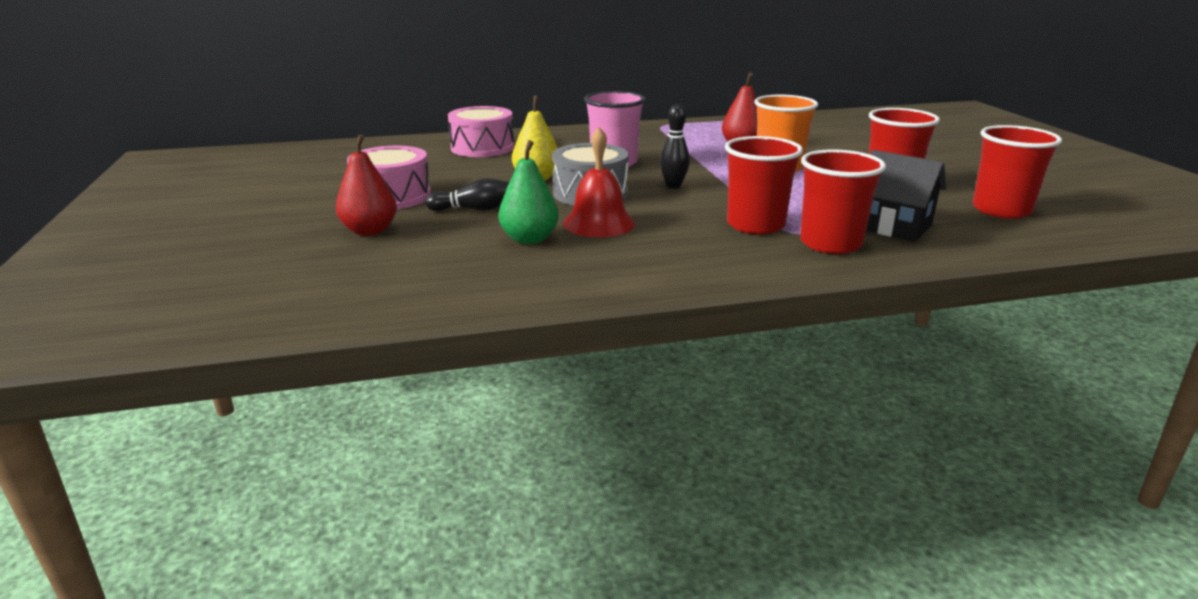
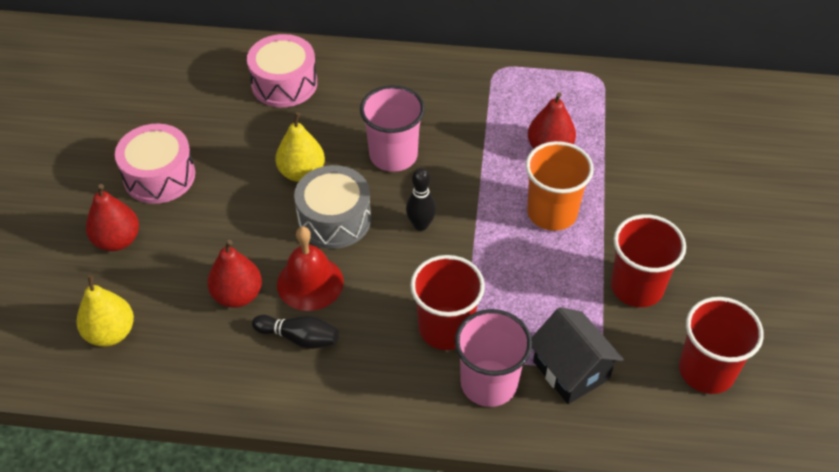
camera: 20 degrees right, 25 degrees up
black bowling pin [425,178,509,211] -> black bowling pin moved to [252,315,339,349]
green pear [498,140,559,244] -> red pear [207,240,262,308]
red cup [800,149,886,254] -> pink cup [455,309,532,407]
none -> yellow pear [76,275,134,346]

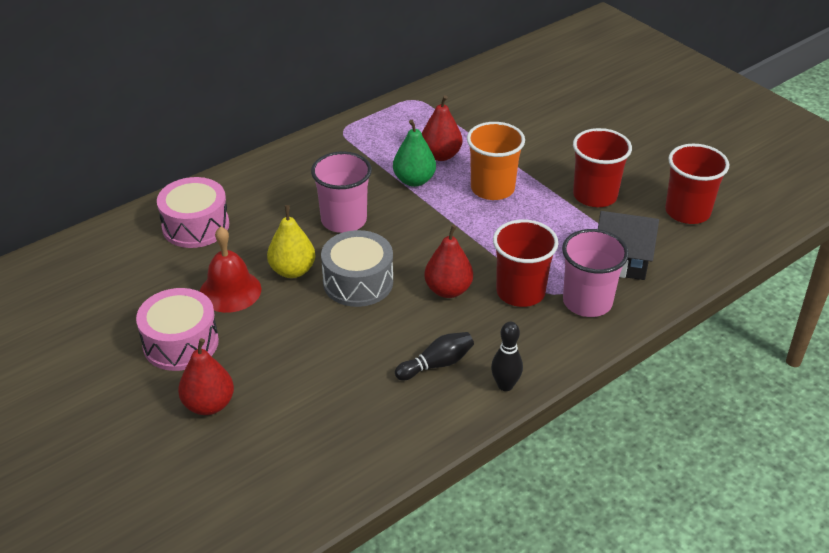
camera: 45 degrees left, 10 degrees down
yellow pear [76,275,134,346] -> none
red pear [207,240,262,308] -> red pear moved to [424,225,473,298]
red bell [277,227,344,311] -> red bell moved to [200,226,261,313]
black bowling pin [406,168,436,231] -> black bowling pin moved to [491,322,523,391]
none -> green pear [393,120,436,187]

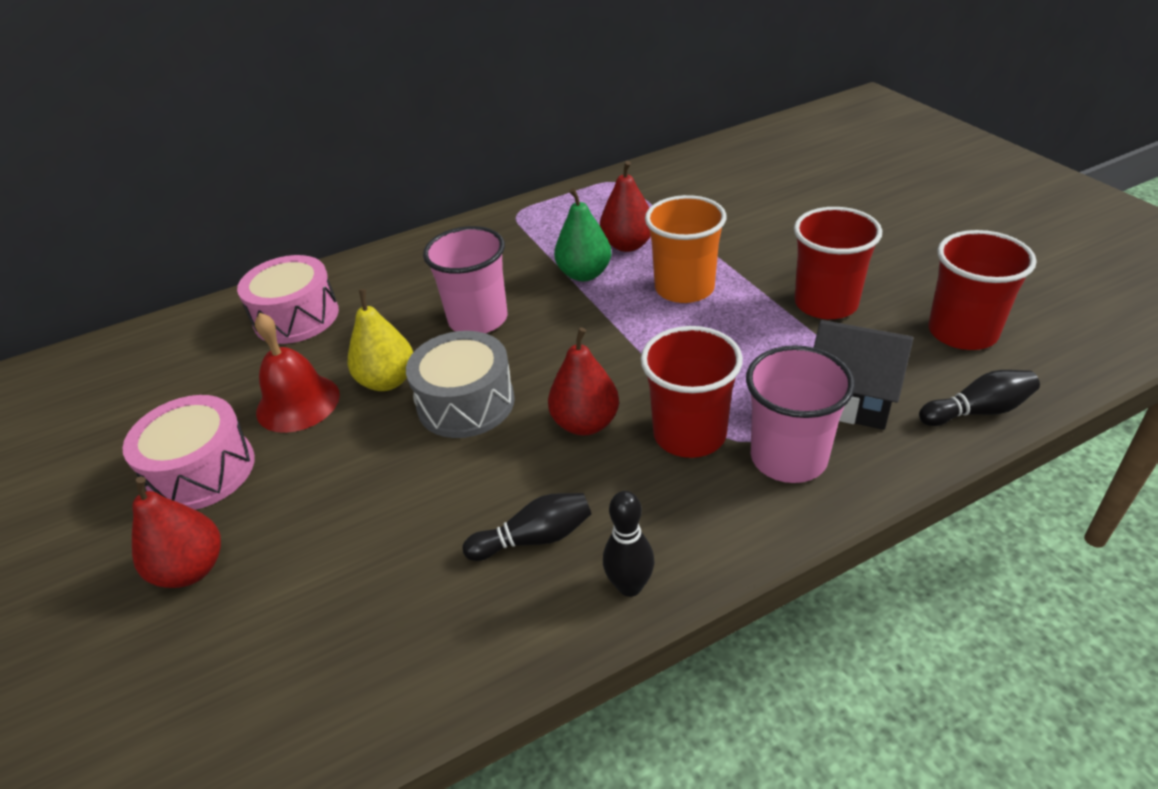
camera: 15 degrees right, 0 degrees up
none -> black bowling pin [919,370,1040,426]

